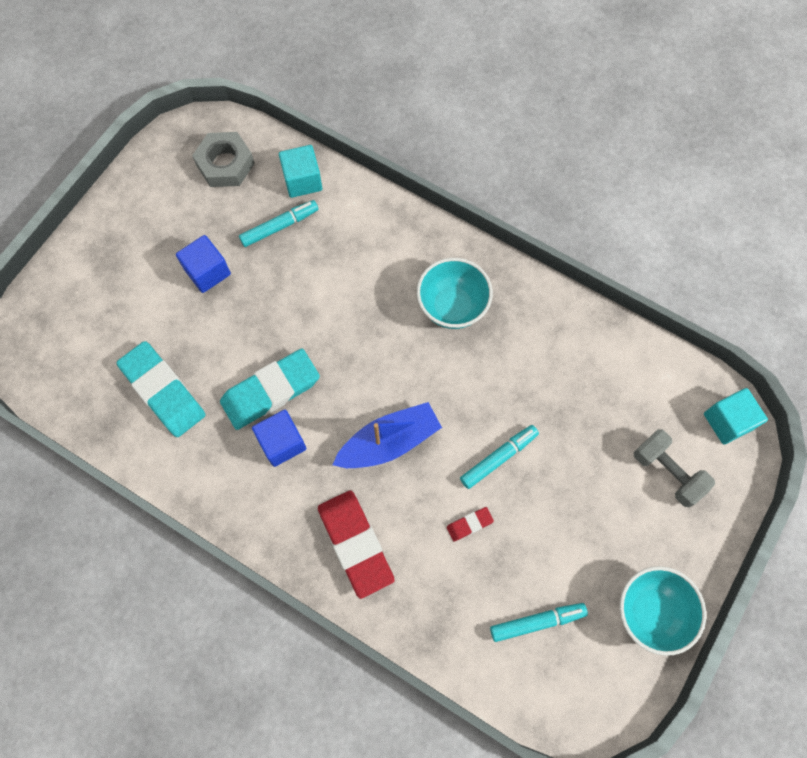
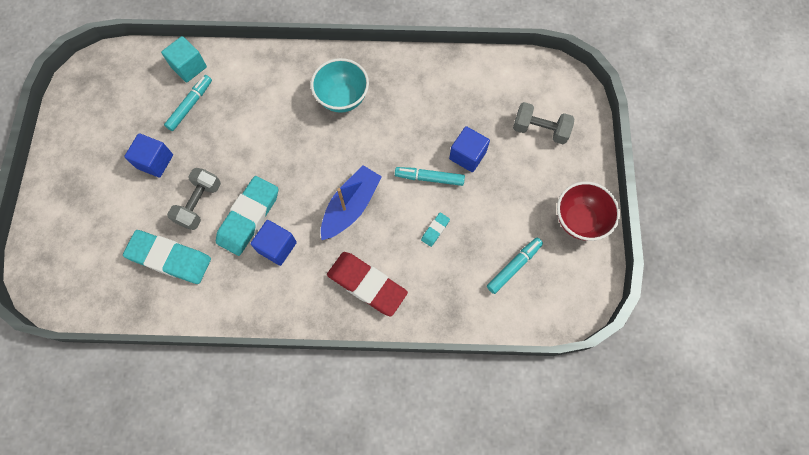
camera: 30 degrees left, 0 degrees up
grey nut [192,132,255,187] -> none
red eraser [447,507,494,542] -> turquoise eraser [421,213,450,247]
turquoise marker [460,425,539,489] -> turquoise marker turned 105 degrees counterclockwise [395,167,465,186]
turquoise bowl [620,566,706,656] -> red bowl [557,182,620,241]
turquoise cube [704,388,768,445] -> none
none -> grey dumbbell [167,168,221,230]
none -> blue cube [449,126,490,172]

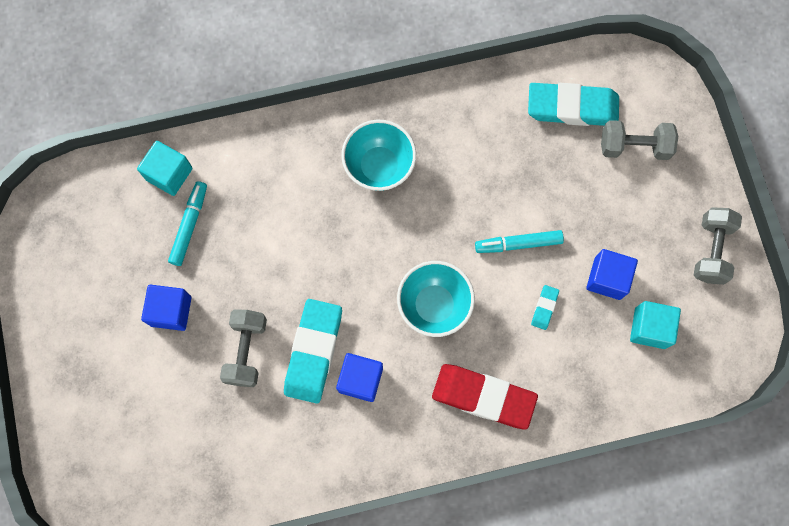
camera: 15 degrees left, 5 degrees up
turquoise eraser [123,230,211,284] -> turquoise eraser moved to [528,83,619,126]
blue boat [321,165,382,240] -> turquoise bowl [397,261,475,337]
blue cube [449,126,490,172] -> blue cube moved to [586,249,638,300]
turquoise marker [487,238,543,294] -> turquoise cube [630,301,681,349]
red bowl [557,182,620,241] -> grey dumbbell [694,207,742,285]

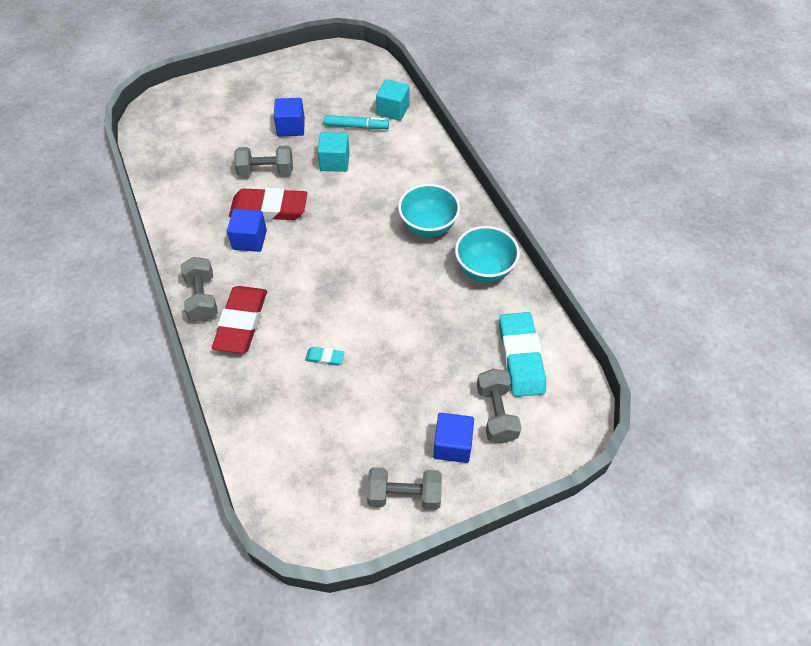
camera: 80 degrees right, 20 degrees down
turquoise eraser [284,299,342,403] -> red eraser [229,188,307,220]
turquoise bowl [397,261,475,337] -> turquoise bowl moved to [455,226,520,283]
turquoise marker [475,230,564,253] -> none
blue cube [586,249,638,300] -> blue cube moved to [433,413,474,463]
turquoise cube [630,301,681,349] -> turquoise cube moved to [317,132,350,172]
none -> grey dumbbell [180,257,218,322]

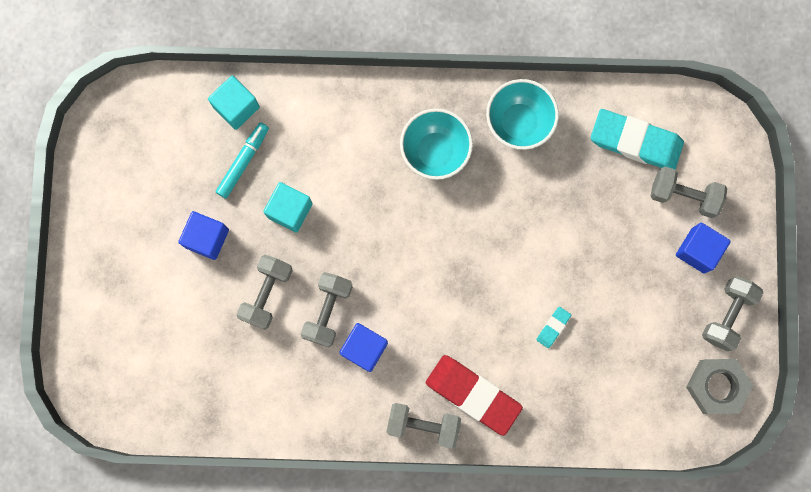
camera: 65 degrees left, 25 degrees up
red eraser [229,188,307,220] -> grey dumbbell [301,272,353,347]
none -> grey nut [686,359,753,414]

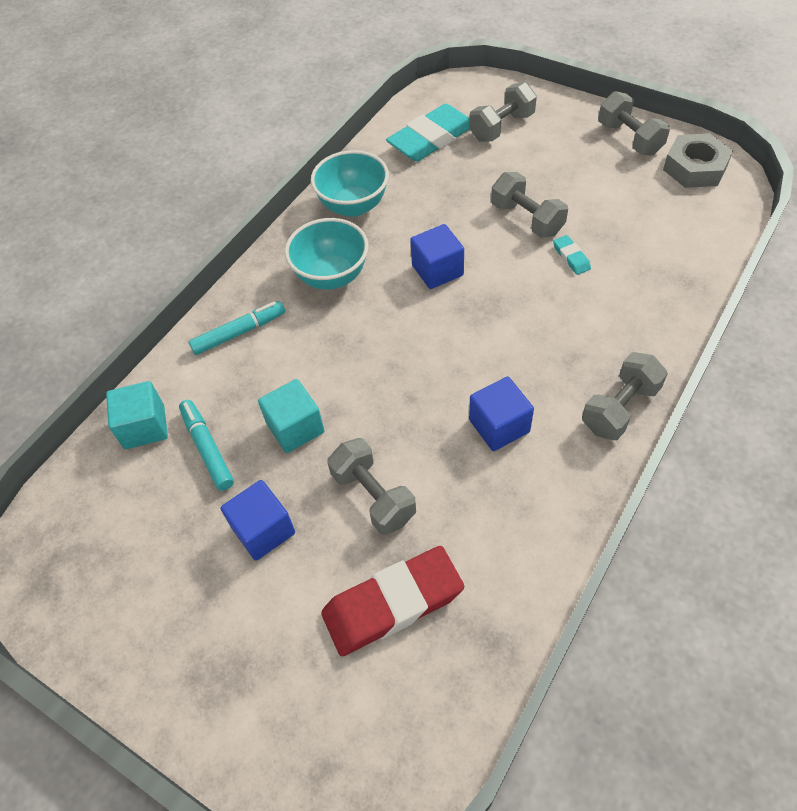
camera: 55 degrees left, 25 degrees down
grey dumbbell [301,272,353,347] -> grey dumbbell moved to [491,172,568,238]
red eraser [426,355,523,436] -> red eraser moved to [321,546,464,656]
blue cube [676,223,731,274] -> blue cube moved to [410,224,464,289]
none -> turquoise marker [189,301,285,355]

